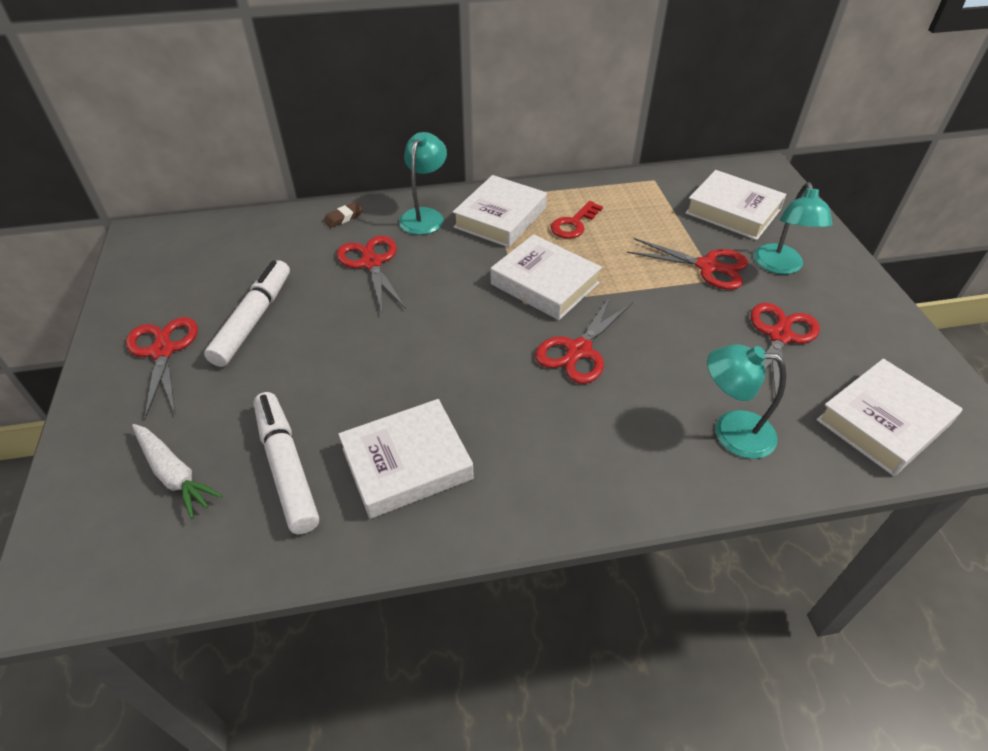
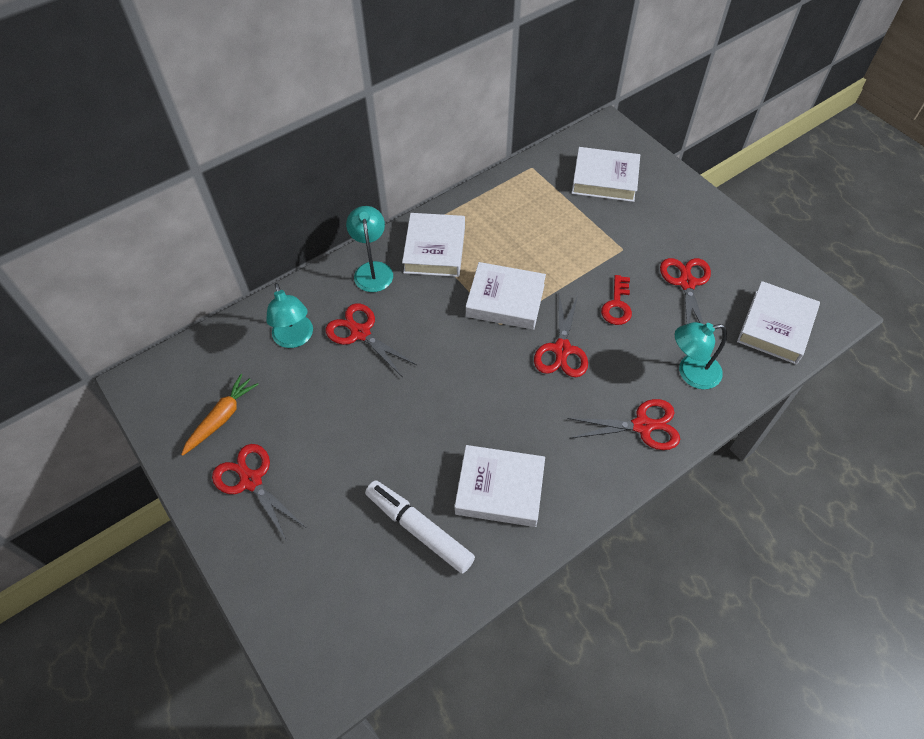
camera: 25 degrees left, 10 degrees up
white carrot [132,424,223,519] -> none
white marker [204,260,290,367] -> none
brown eraser [323,202,363,228] -> none
white book [338,399,474,519] -> white book turned 60 degrees clockwise [455,445,545,527]
red key [551,201,603,239] -> red key moved to [601,275,632,325]
red scissors [627,238,748,290] -> red scissors moved to [567,399,680,450]
turquoise lamp [754,182,833,274] -> turquoise lamp moved to [266,283,313,348]
none -> orange carrot [181,374,259,456]

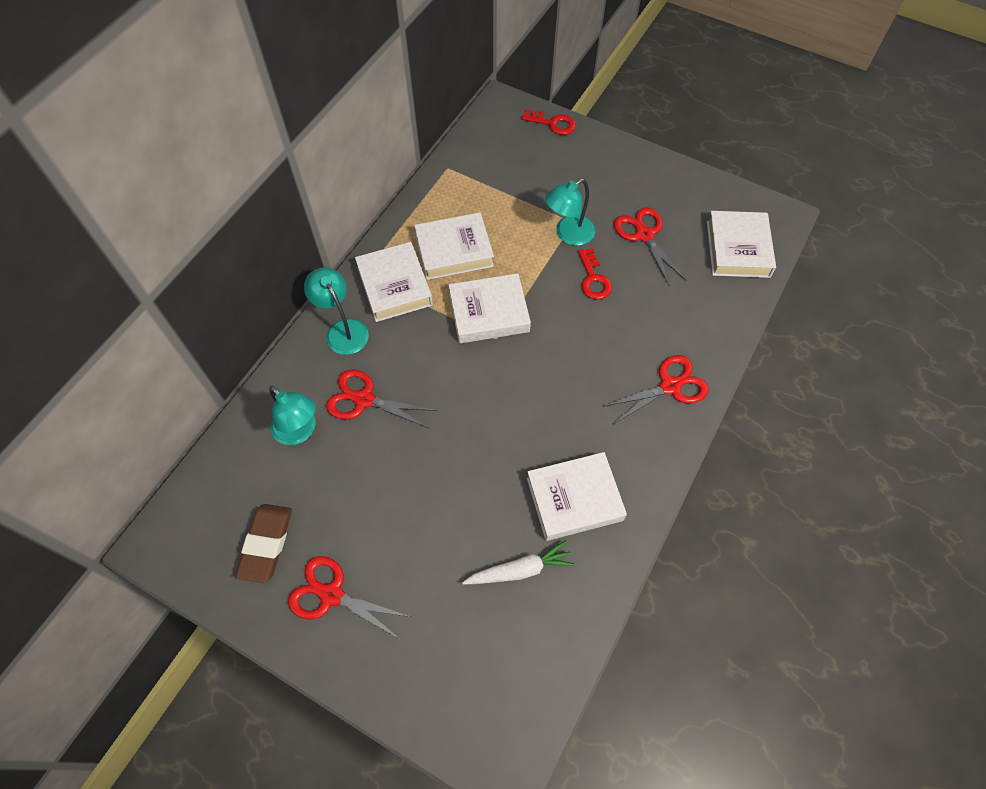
camera: 25 degrees left, 5 degrees up
orange carrot [181,374,259,456] -> brown eraser [235,504,292,583]
white marker [365,480,475,574] -> white carrot [462,540,575,585]
red scissors [534,295,588,377] -> none
white book [572,147,640,202] -> white book moved to [414,212,494,280]
turquoise lamp [675,322,727,389] -> turquoise lamp moved to [545,178,595,246]
none -> red key [522,109,576,135]

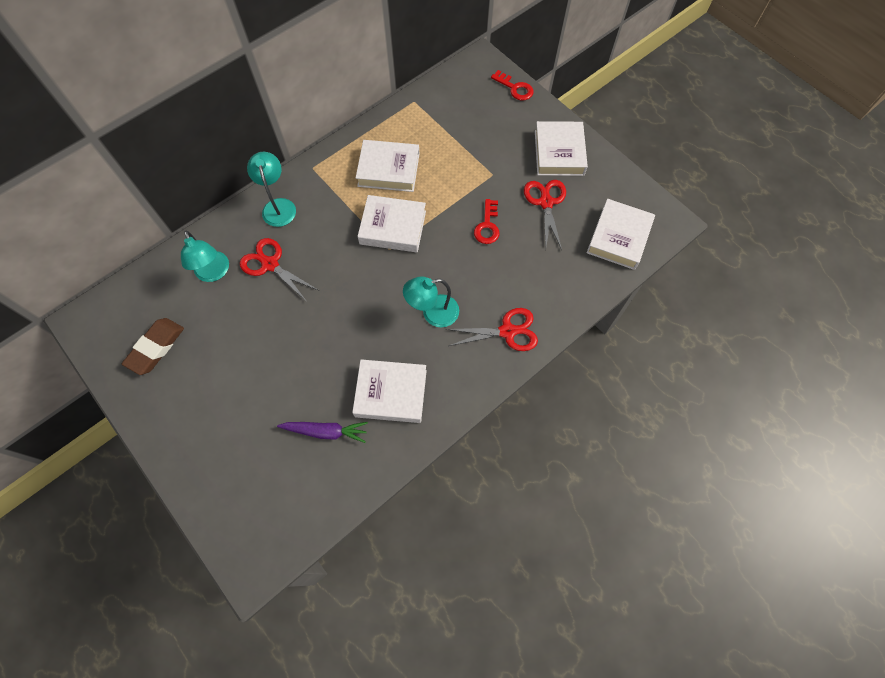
camera: 20 degrees right, 5 degrees up
red scissors [288,556,411,640] -> none
white book [355,242,433,322] -> white book moved to [535,121,588,176]
white carrot [462,540,575,585] -> purple carrot [277,422,368,443]
turquoise lamp [545,178,595,246] -> turquoise lamp moved to [403,276,459,327]

